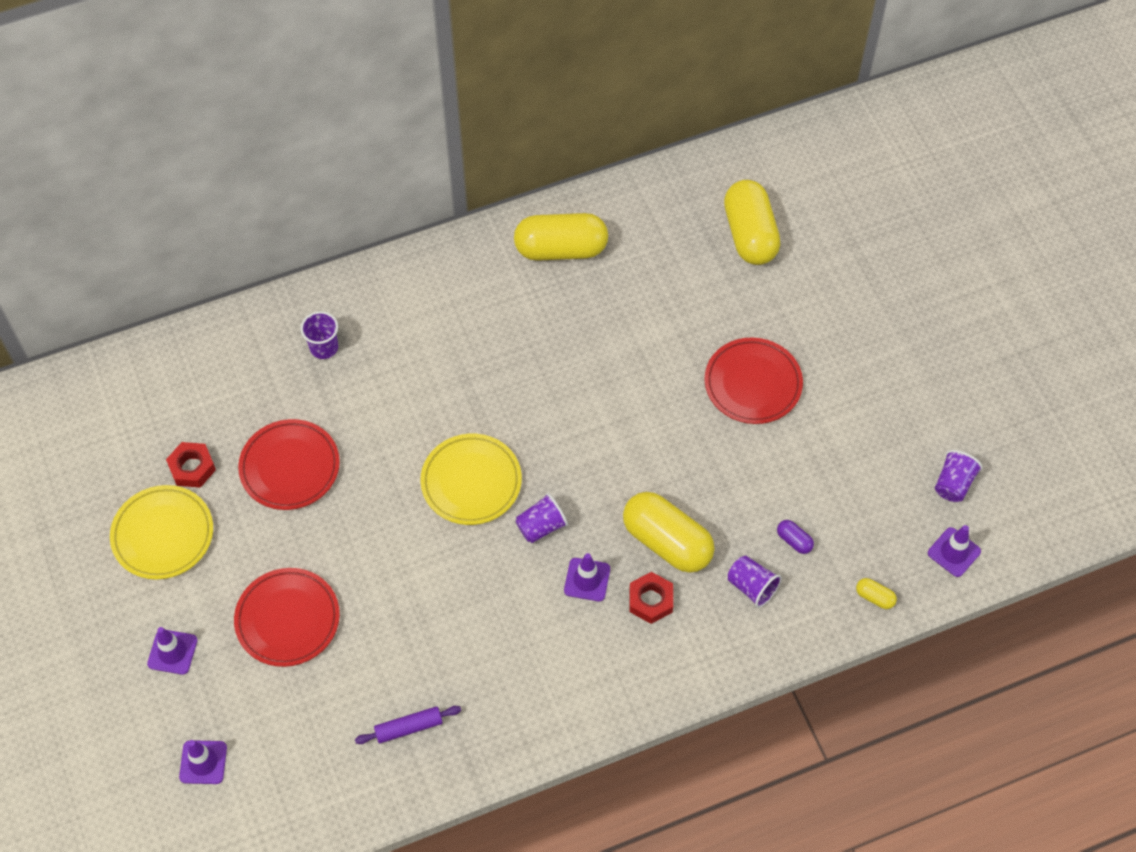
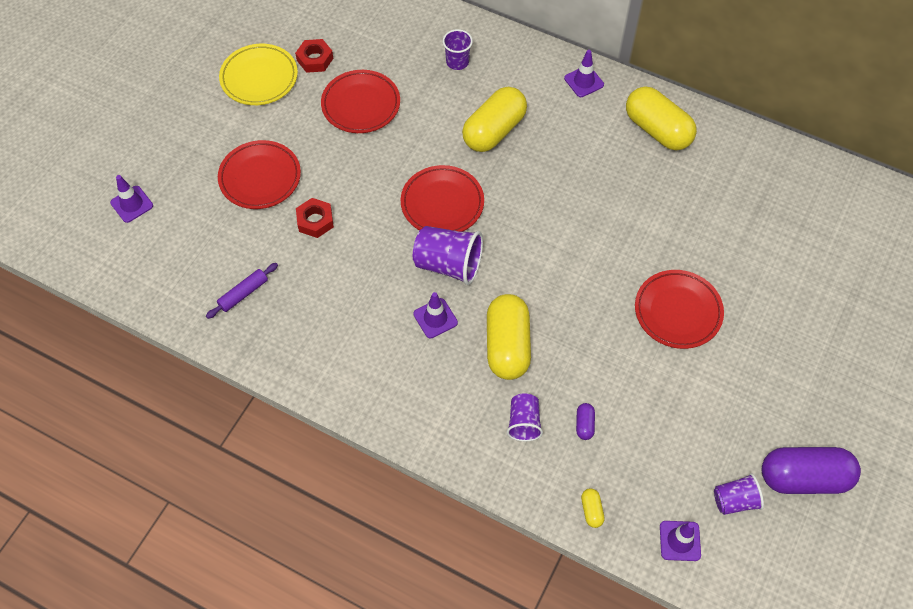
camera: 50 degrees right, 0 degrees up
purple traffic cone [147,627,197,675] -> purple traffic cone moved to [564,50,604,97]
purple rolling pin [355,706,461,744] -> purple rolling pin turned 75 degrees counterclockwise [206,263,278,319]
yellow plate [420,434,522,525] -> red plate [401,165,484,232]
purple cup [516,493,568,543] -> purple cup [413,226,483,285], size x1.64
red nut [630,572,673,624] -> red nut moved to [296,198,334,238]
yellow capsule [724,180,780,265] -> yellow capsule moved to [462,87,527,152]
none -> purple capsule [762,447,861,494]

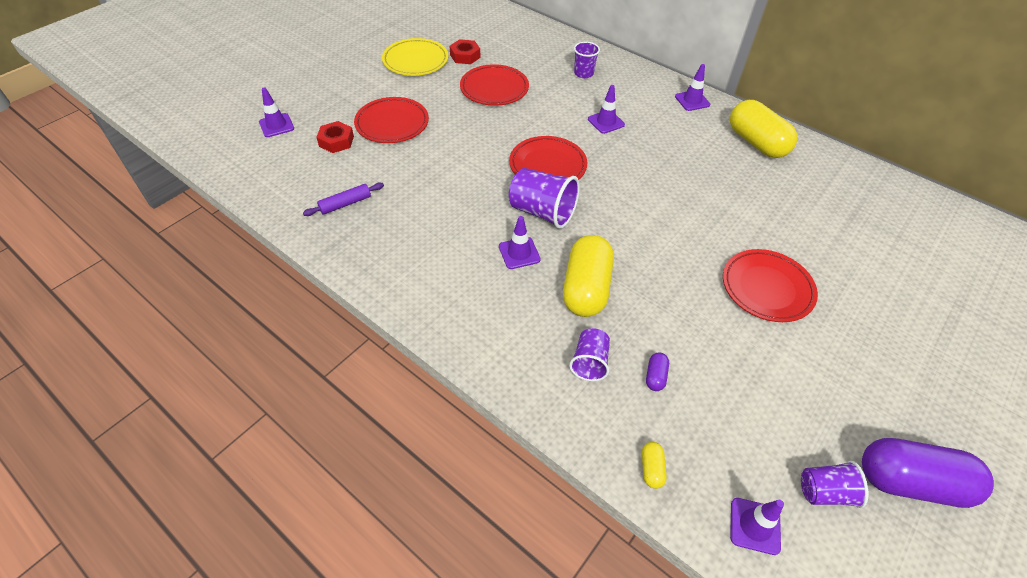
camera: 10 degrees right, 10 degrees down
red nut [296,198,334,238] -> red nut moved to [316,121,354,153]
yellow capsule [462,87,527,152] -> purple traffic cone [588,85,625,134]

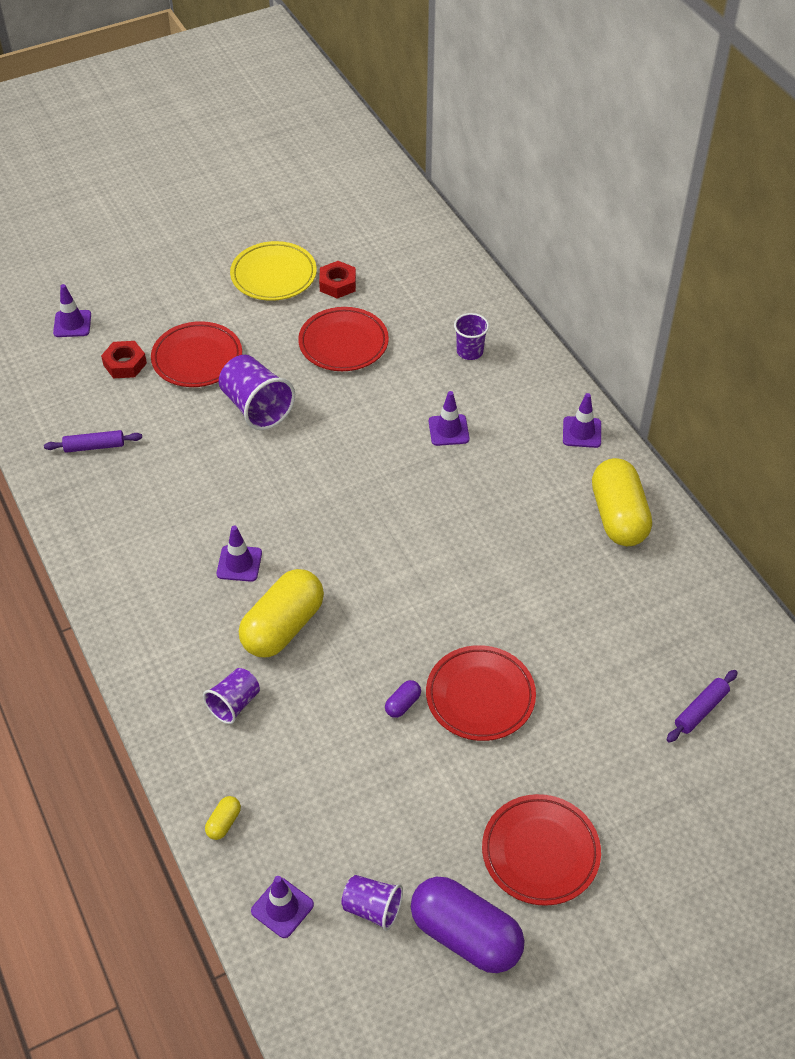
camera: 25 degrees right, 0 degrees up
red plate [509,136,587,180] -> red plate moved to [482,794,601,906]
purple cup [509,168,580,229] -> purple cup moved to [219,355,295,430]
purple capsule [646,352,669,391] -> purple capsule moved to [385,680,421,718]
none -> purple rolling pin [667,670,738,743]

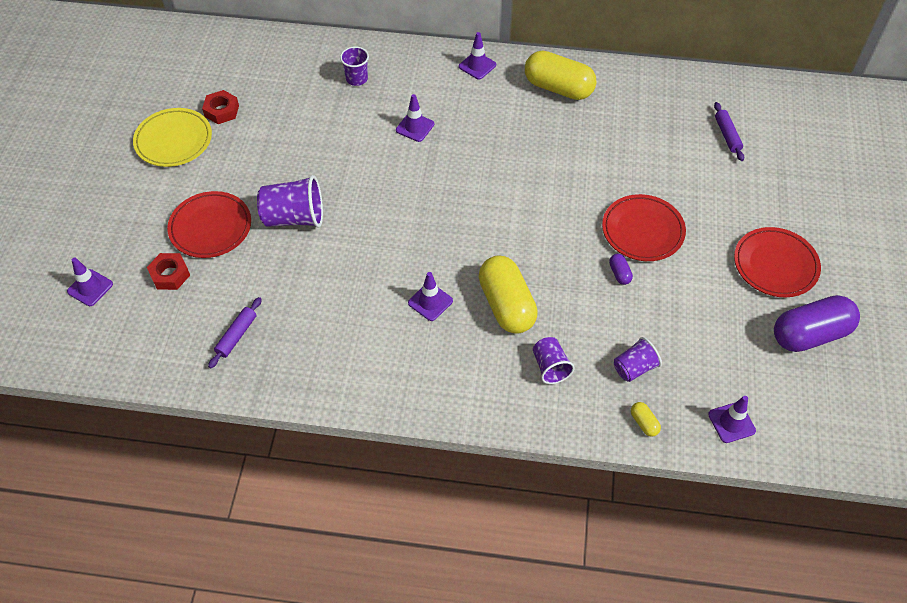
camera: 55 degrees left, 5 degrees up
red plate [298,307,389,371] -> none
purple cup [342,875,403,931] -> purple cup moved to [614,337,662,382]

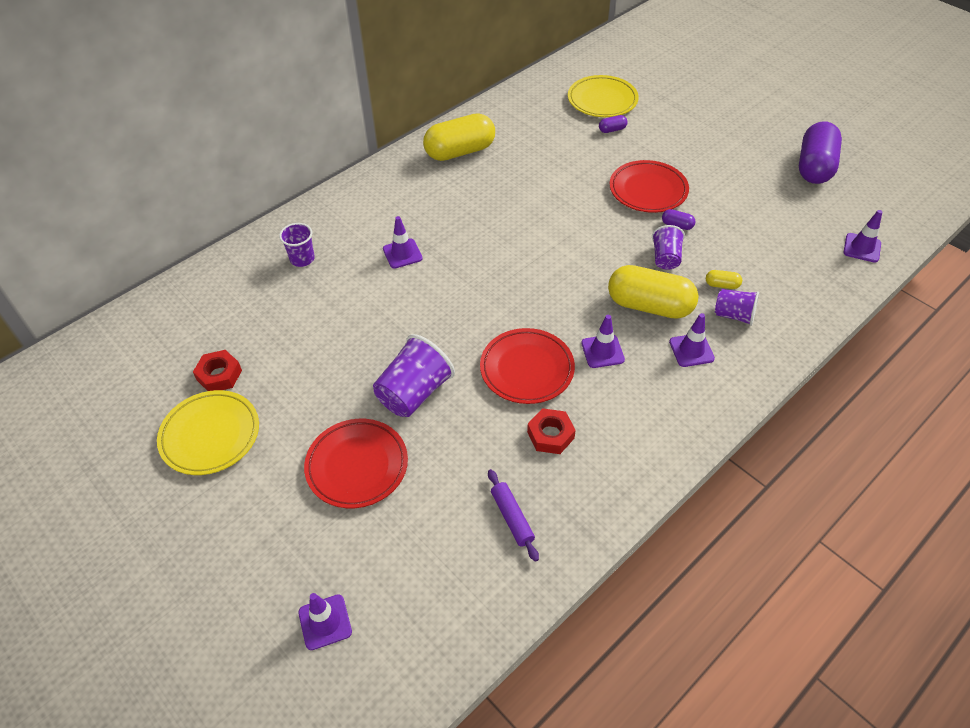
camera: 50 degrees left, 5 degrees down
red nut [147,253,190,290] -> red nut moved to [527,408,576,454]
purple traffic cone [459,32,496,80] -> purple traffic cone moved to [669,313,715,367]
purple cup [614,337,662,382] -> purple cup moved to [652,225,685,270]
yellow capsule [631,402,661,437] -> yellow capsule moved to [706,270,742,289]
purple rolling pin [714,102,744,161] -> yellow plate [568,75,639,117]
red plate [734,227,821,297] -> red plate moved to [480,328,575,404]
none -> purple capsule [599,115,628,133]

